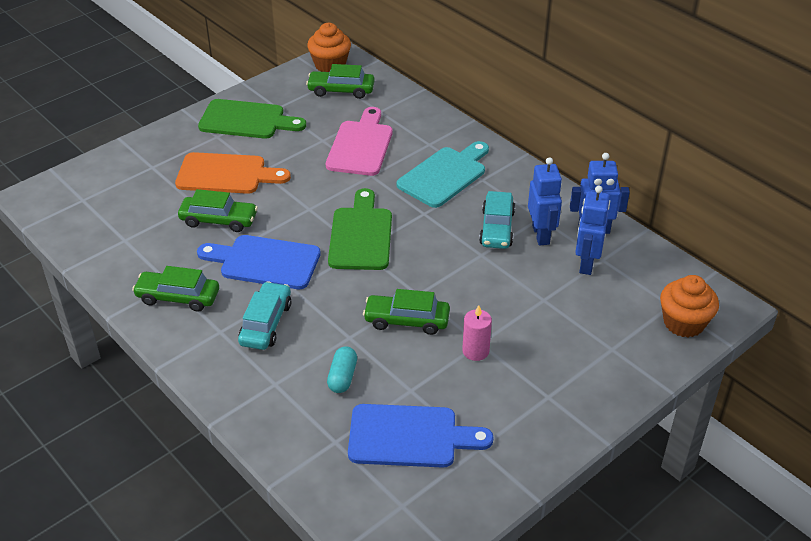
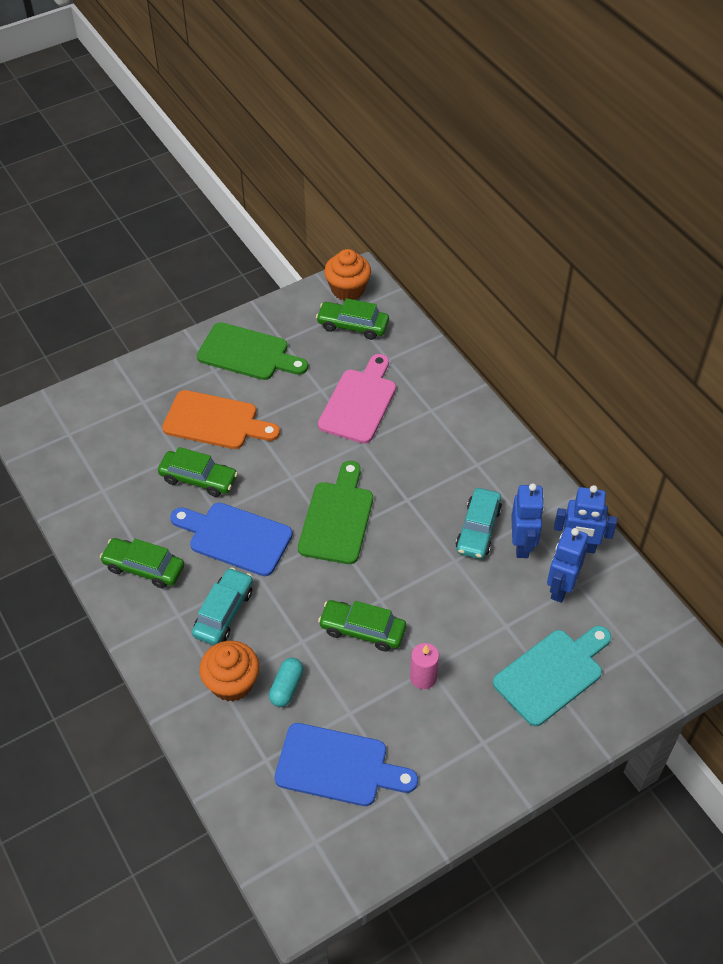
camera: 10 degrees right, 10 degrees up
turquoise cutting board [397,141,489,208] -> turquoise cutting board moved to [493,626,611,726]
orange cupcake [660,275,719,338] -> orange cupcake moved to [199,641,259,701]

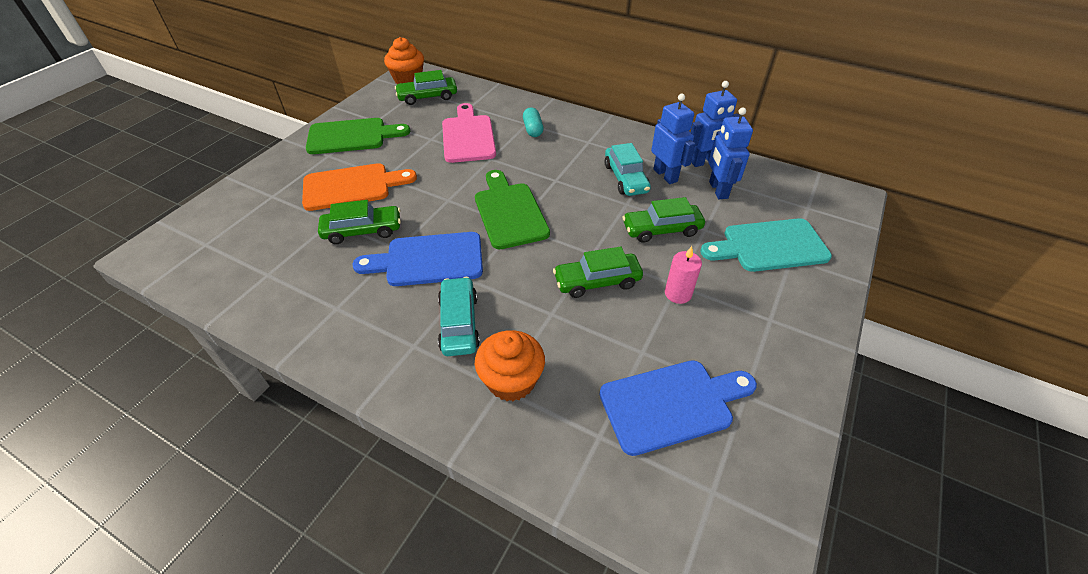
camera: 30 degrees left, 5 degrees down
green car [100,538,184,589] -> green car moved to [622,197,705,243]
turquoise capsule [269,658,304,707] -> turquoise capsule moved to [523,107,543,137]
turquoise cutting board [493,626,611,726] -> turquoise cutting board turned 120 degrees counterclockwise [700,218,832,272]

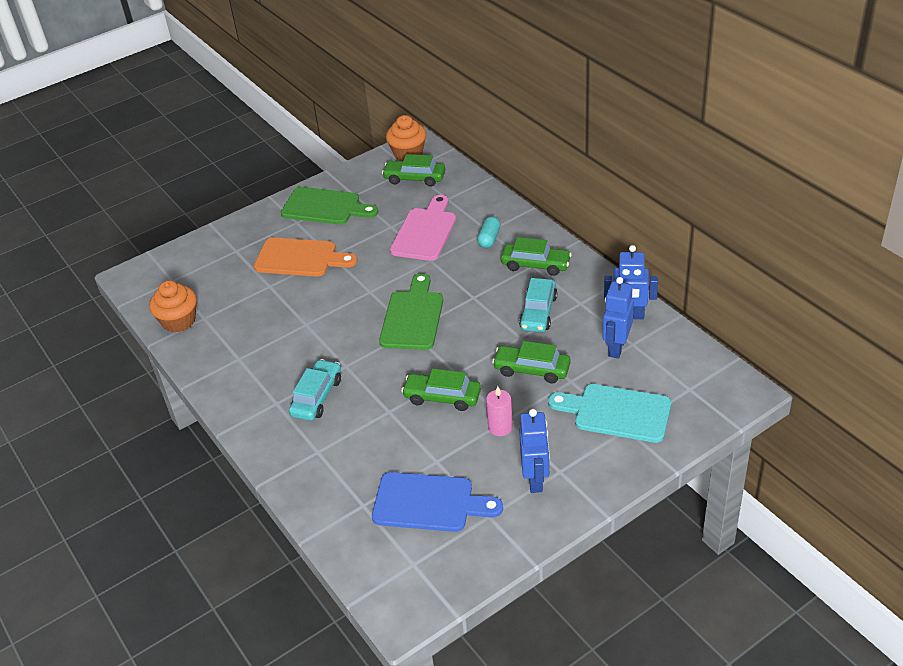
camera: 30 degrees right, 5 degrees down
green car [318,200,401,244] -> green car moved to [501,237,572,276]
blue cutting board [352,232,483,286] -> none
orange cupcake [475,330,545,401] -> orange cupcake moved to [149,280,197,332]
blue robot [651,94,696,184] -> blue robot moved to [519,409,550,493]

